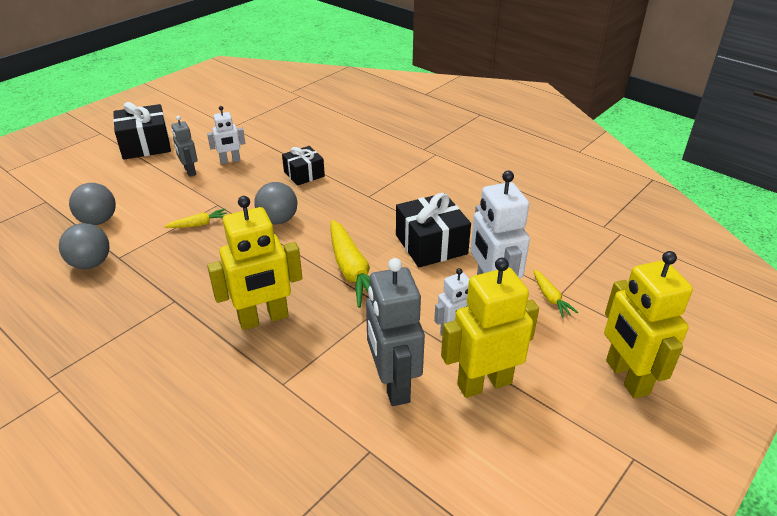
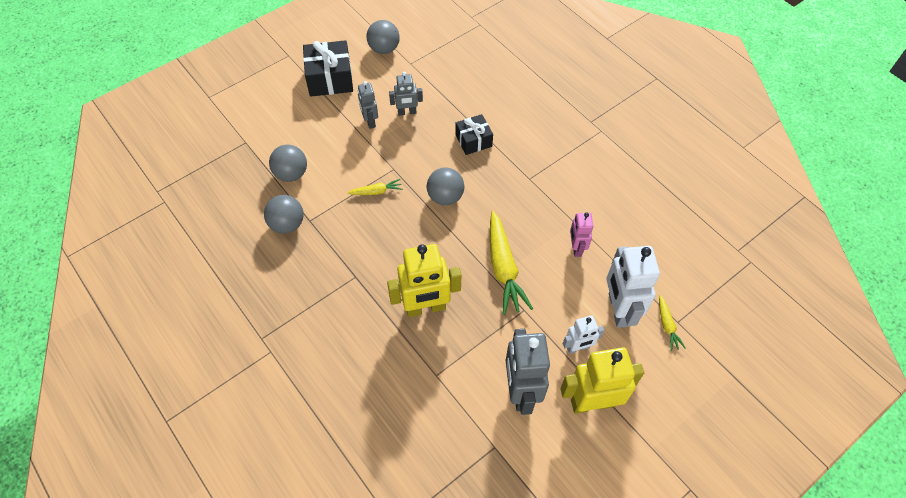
camera: 10 degrees right, 20 degrees up
white robot [207,106,245,164] -> grey robot [389,72,423,116]
black gift [396,193,471,267] -> pink robot [570,213,593,257]
yellow robot [604,251,693,399] -> none
none -> grey ball [366,20,400,54]

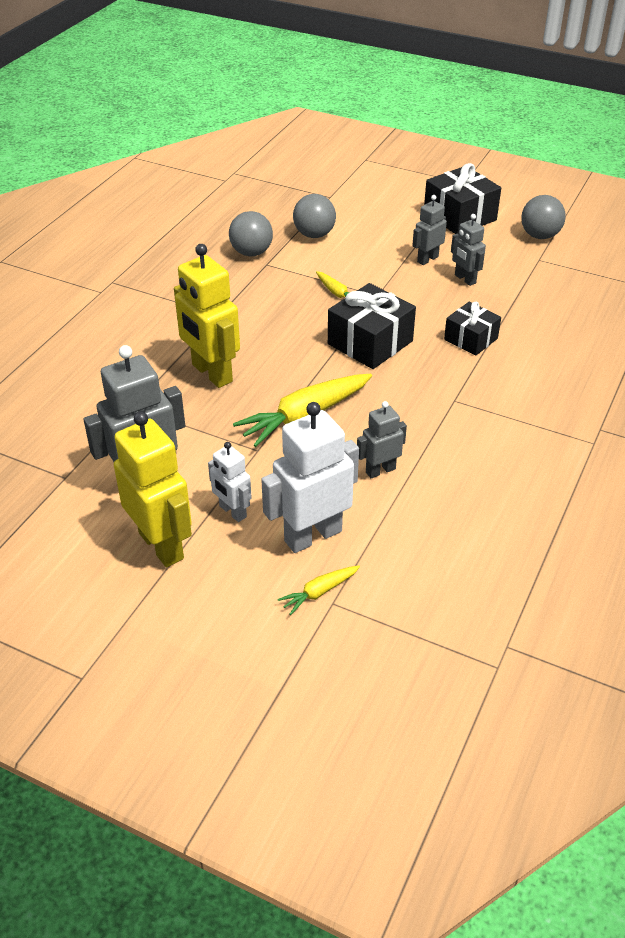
camera: 65 degrees right, 15 degrees down
grey ball [427,168,464,205] -> black gift [328,283,416,369]
pink robot [570,213,593,257] -> grey robot [357,401,407,478]

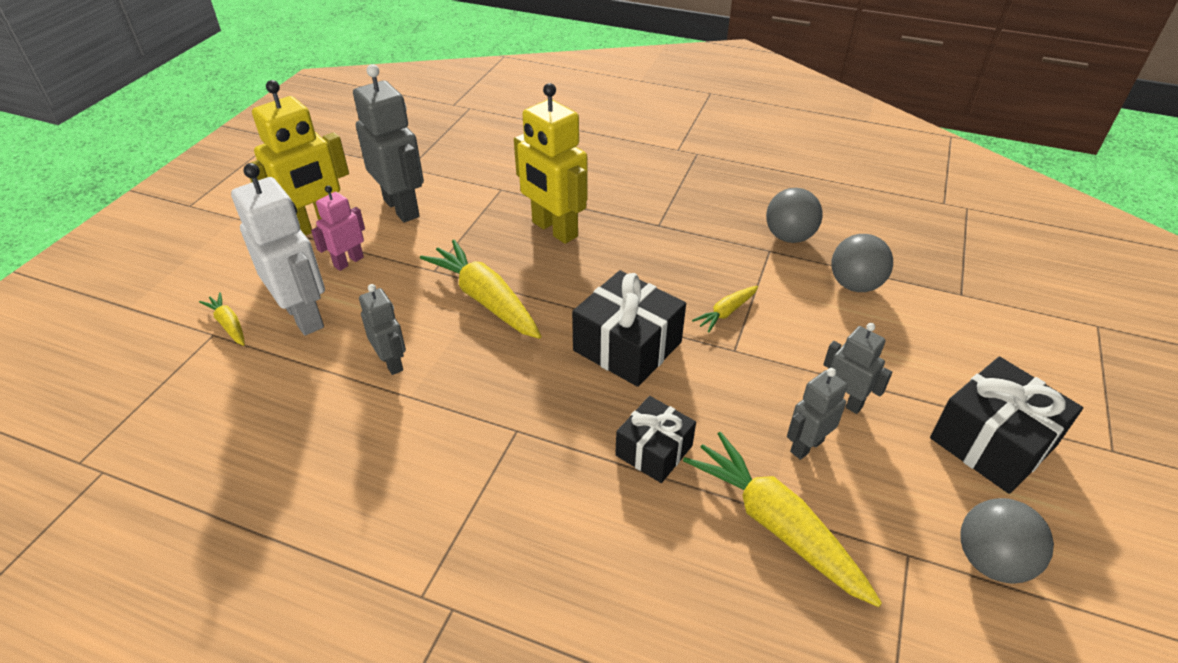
camera: 85 degrees right, 0 degrees up
yellow robot [174,244,240,388] -> yellow robot turned 90 degrees counterclockwise [514,83,587,244]
white robot [208,442,252,522] -> pink robot [311,186,365,271]
none -> yellow carrot [683,432,882,607]

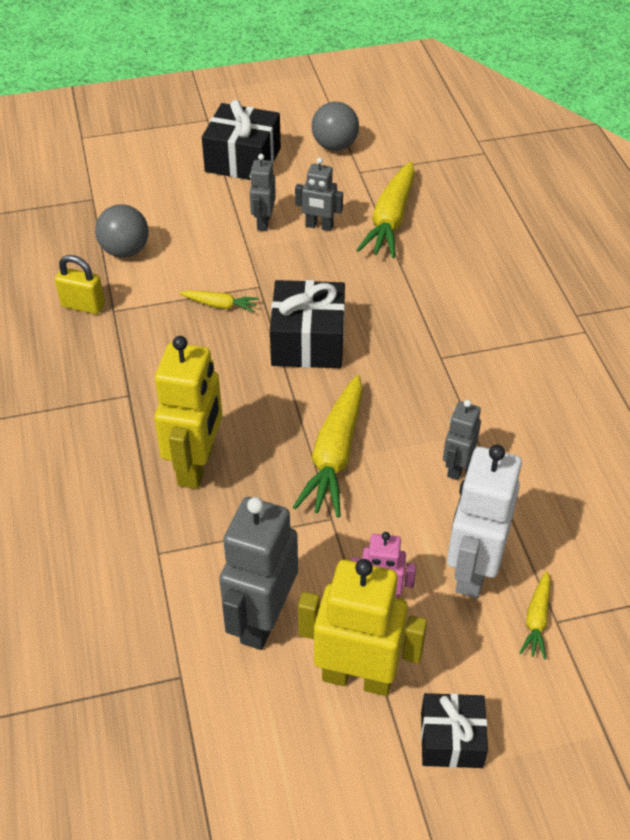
camera: 125 degrees left, 5 degrees up
black gift [615,396,696,483] -> black gift moved to [421,693,488,768]
grey ball [766,188,823,243] -> yellow padlock [55,255,105,314]

